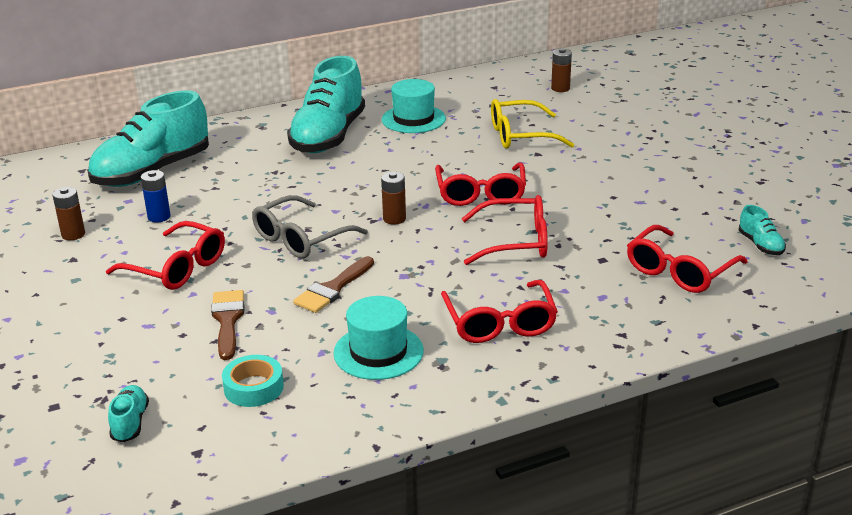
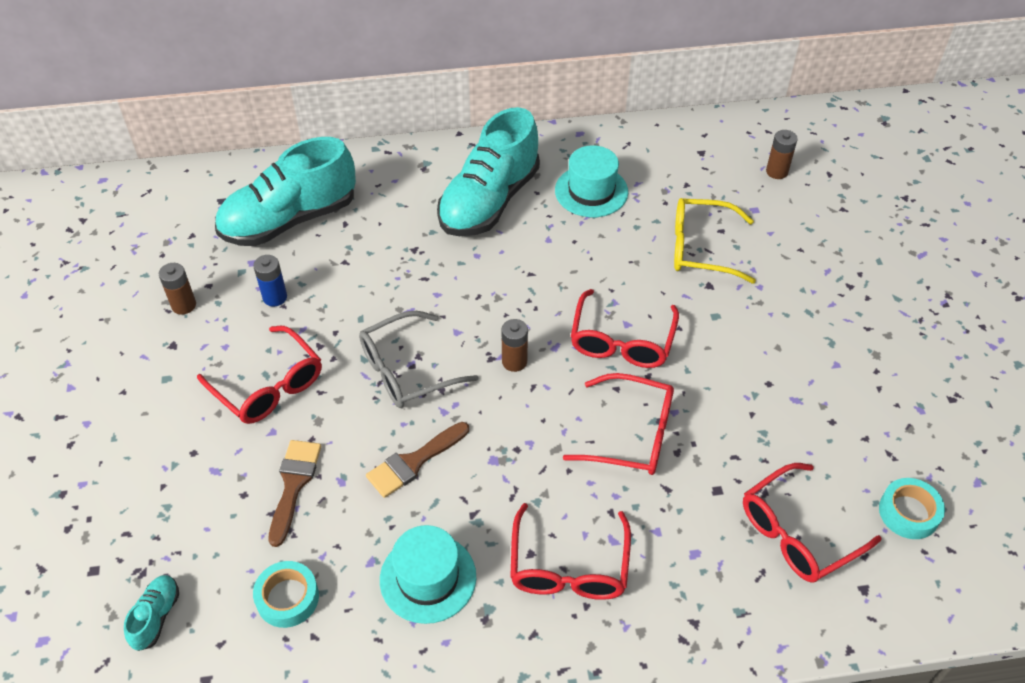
camera: 15 degrees right, 20 degrees up
turquoise shoe [738,205,786,255] -> turquoise tape [879,478,945,539]

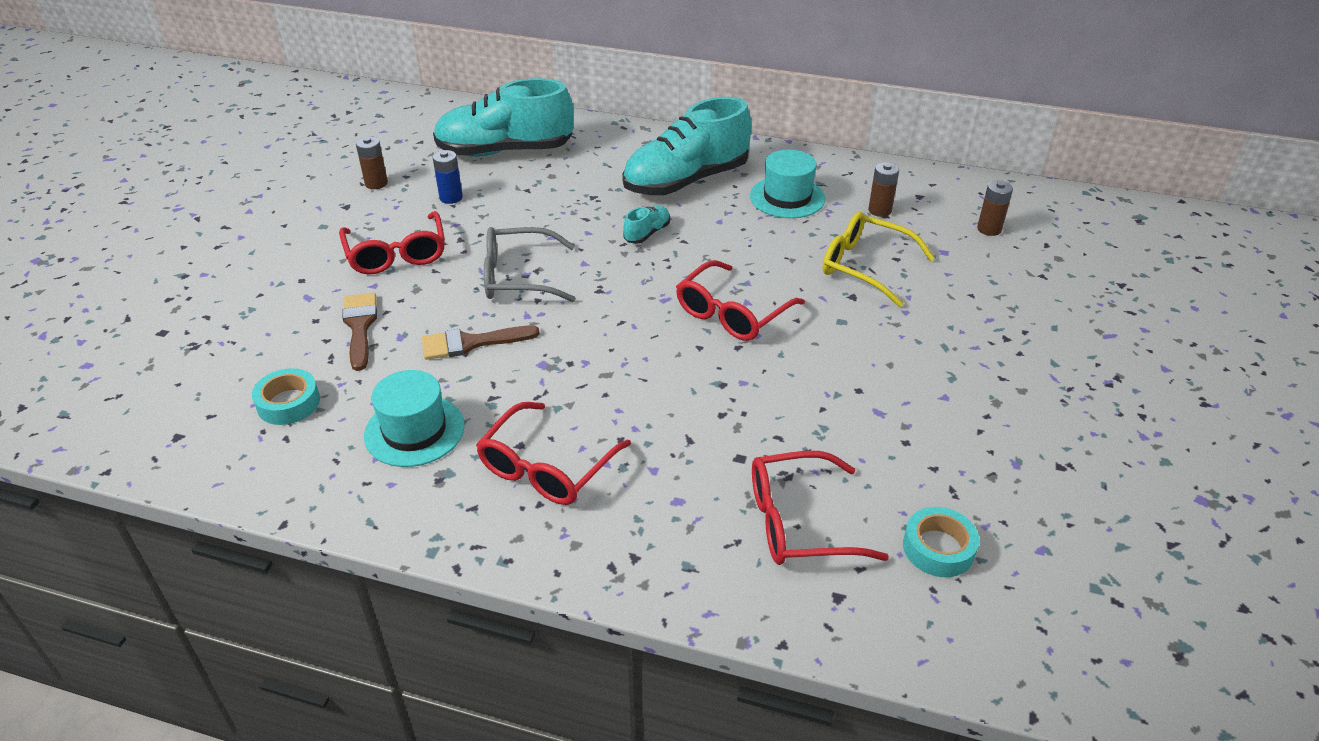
camera: 25 degrees right, 10 degrees down
turquoise shoe [124,575,179,651] -> turquoise shoe moved to [623,206,670,244]
brown brush [268,440,321,547] -> brown brush turned 45 degrees counterclockwise [342,293,377,371]
brown battery [501,319,528,372] -> brown battery moved to [868,162,899,217]
red glasses [563,373,674,475] -> none

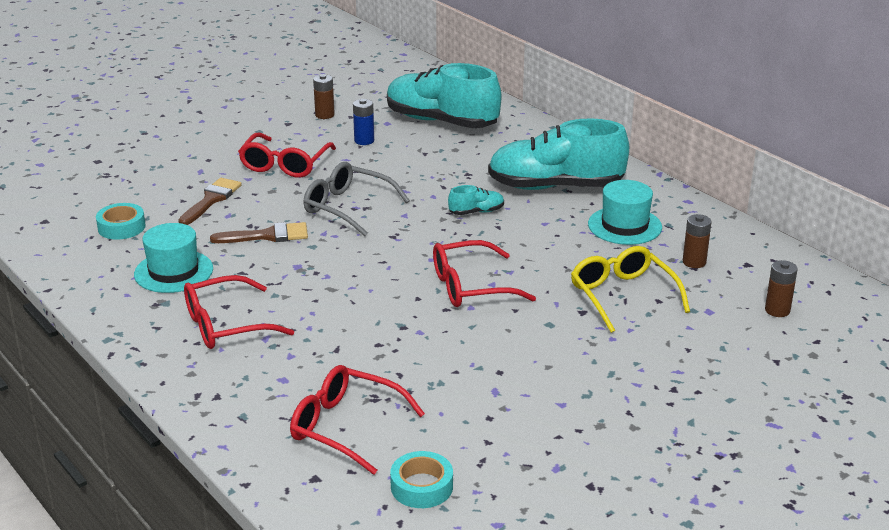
camera: 35 degrees right, 10 degrees down
brown brush [422,325,540,360] -> brown brush turned 150 degrees clockwise [210,222,308,243]

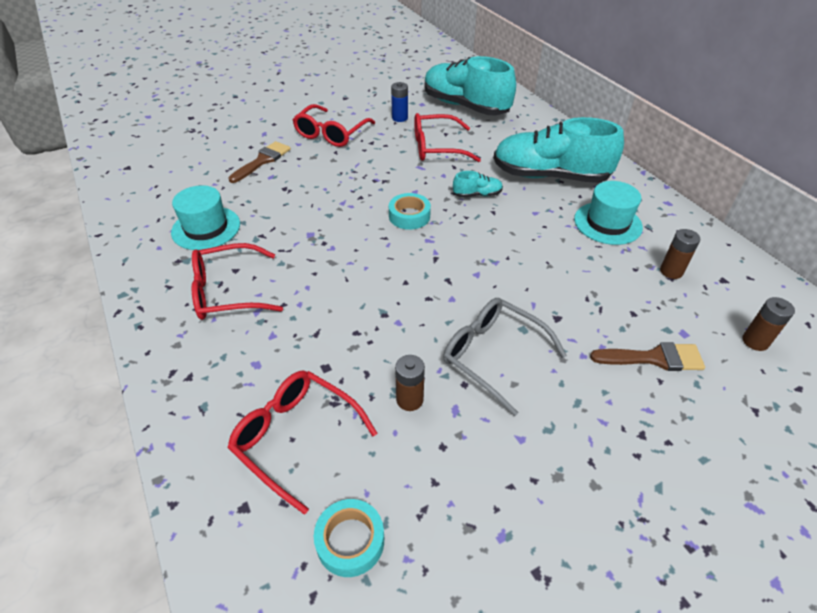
camera: 10 degrees right, 15 degrees up
turquoise tape [96,203,146,240] -> turquoise tape moved to [389,193,431,230]
brown brush [210,222,308,243] -> brown brush moved to [590,342,705,371]
grey glasses [304,162,410,236] -> grey glasses moved to [443,298,567,416]
brown battery [313,74,335,119] -> brown battery moved to [395,355,425,411]
red glasses [433,240,536,307] -> red glasses moved to [414,113,481,162]
yellow glasses [571,246,690,333] -> none

